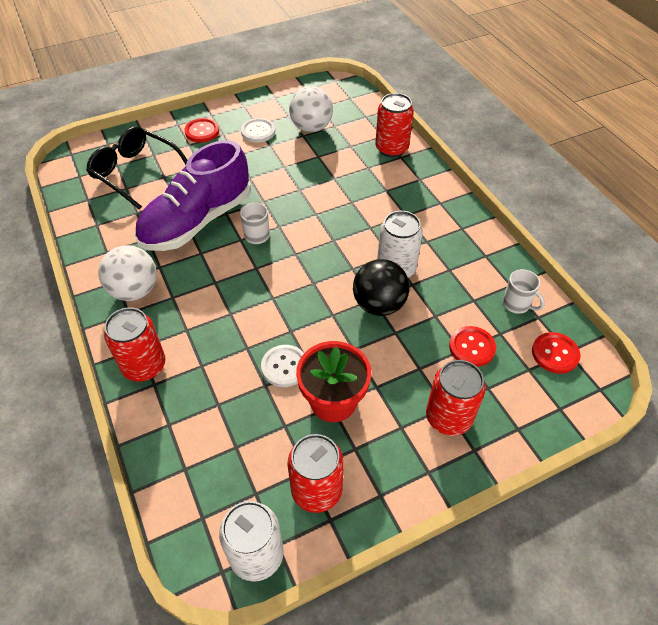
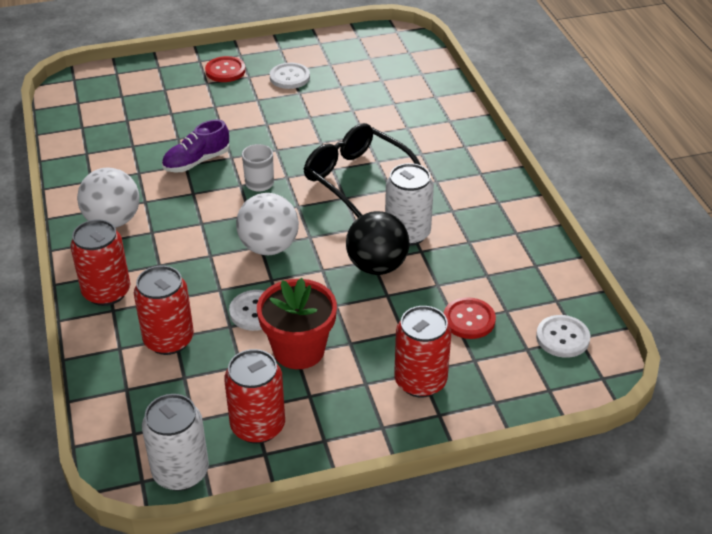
camera: 10 degrees right, 10 degrees down
black glasses [86,126,188,210] -> black glasses moved to [304,123,421,218]
purple shoe [134,140,251,251] -> purple shoe [162,120,230,173], size x0.49
white ball [289,86,333,132] -> white ball moved to [236,193,299,255]
red can [375,93,414,157] -> red can moved to [134,266,194,355]
white mug [503,269,545,314] -> none
red button [532,332,580,374] -> white button [536,315,590,358]

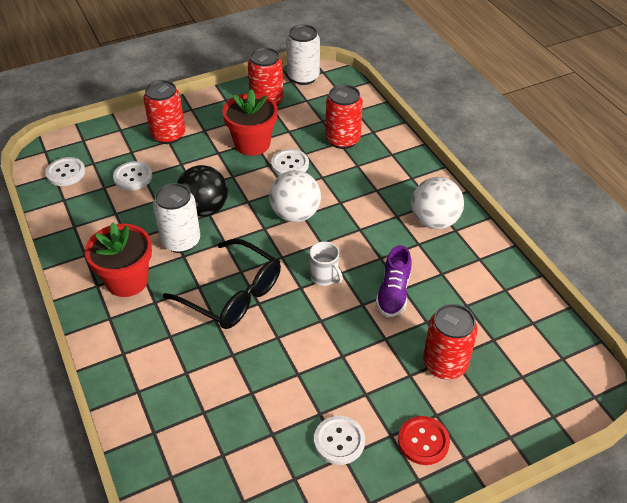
camera: 170 degrees right, 5 degrees up
red can [70,219,130,306] -> red can moved to [423,304,478,379]
purple shoe [162,120,230,173] -> purple shoe turned 150 degrees clockwise [376,245,411,317]
red button [444,297,496,339] -> white button [113,161,152,191]
none -> red flower pot [85,222,152,297]

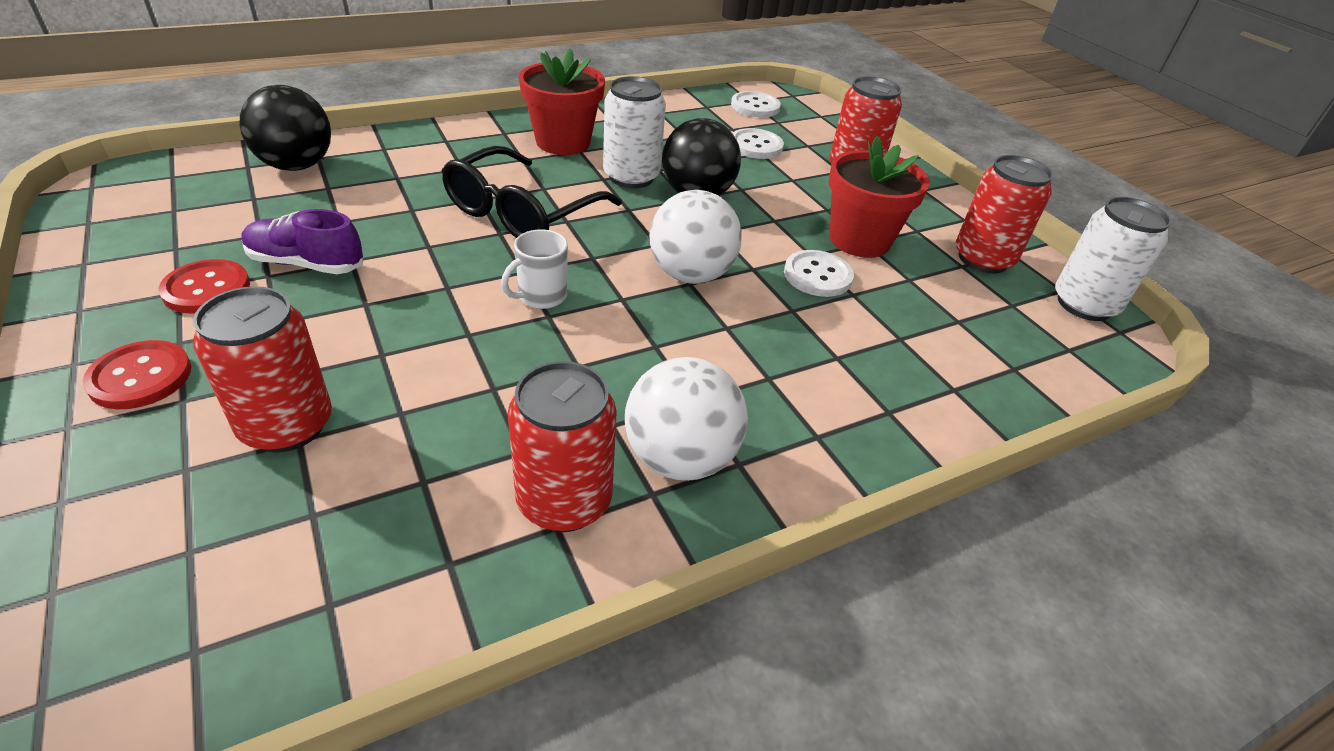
camera: 85 degrees right, 5 degrees down
white button [314,416,365,465] -> red button [158,259,250,314]
red can [326,85,363,149] -> red can moved to [508,361,617,532]
purple shoe [376,245,411,317] -> purple shoe moved to [242,209,363,274]
none -> black ball [239,85,331,171]

